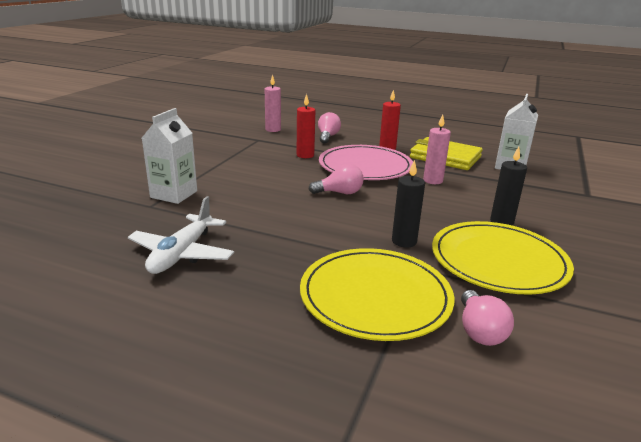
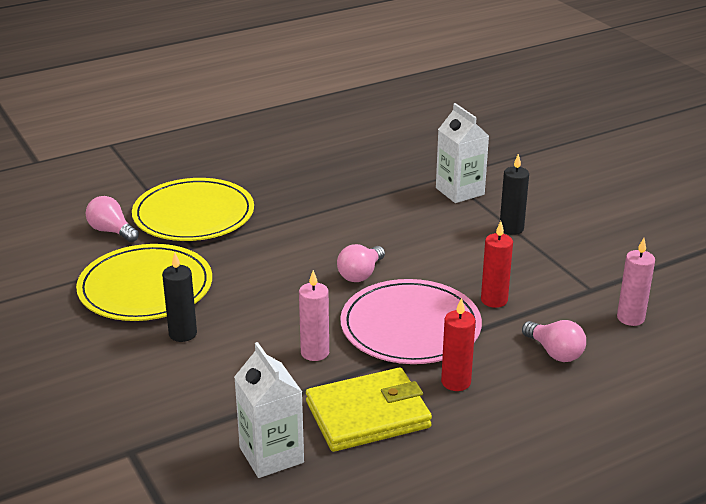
camera: 130 degrees right, 5 degrees up
white plane [128,196,234,274] -> none
black candle [392,160,425,248] -> black candle moved to [500,154,529,235]

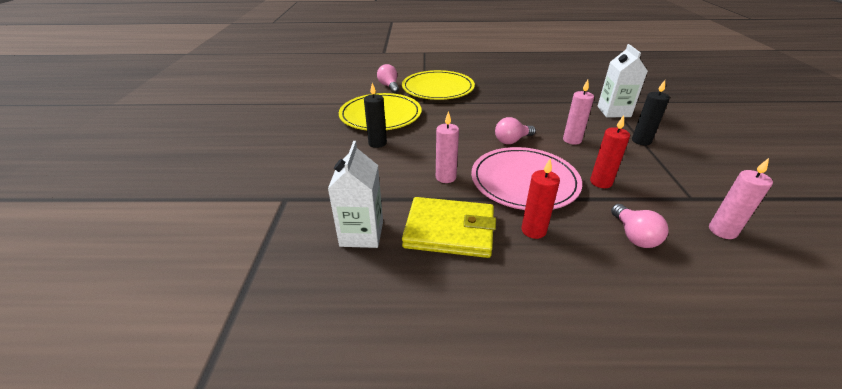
camera: 30 degrees right, 5 degrees up
none -> pink candle [563,80,594,145]

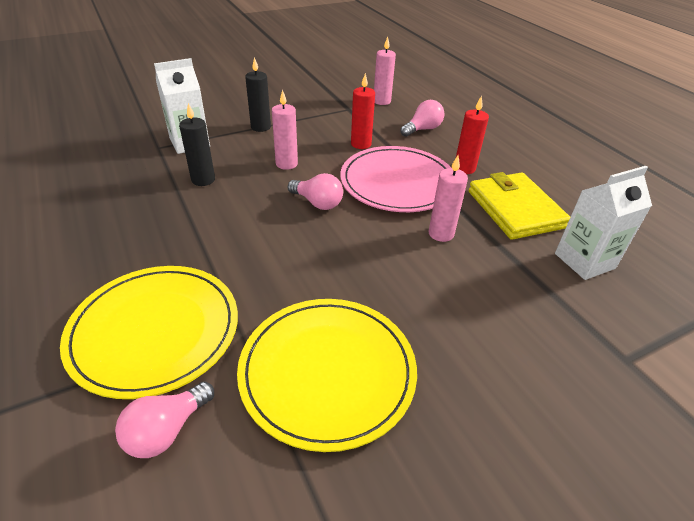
camera: 120 degrees left, 5 degrees up
black candle [364,83,387,148] -> black candle moved to [179,103,215,186]

